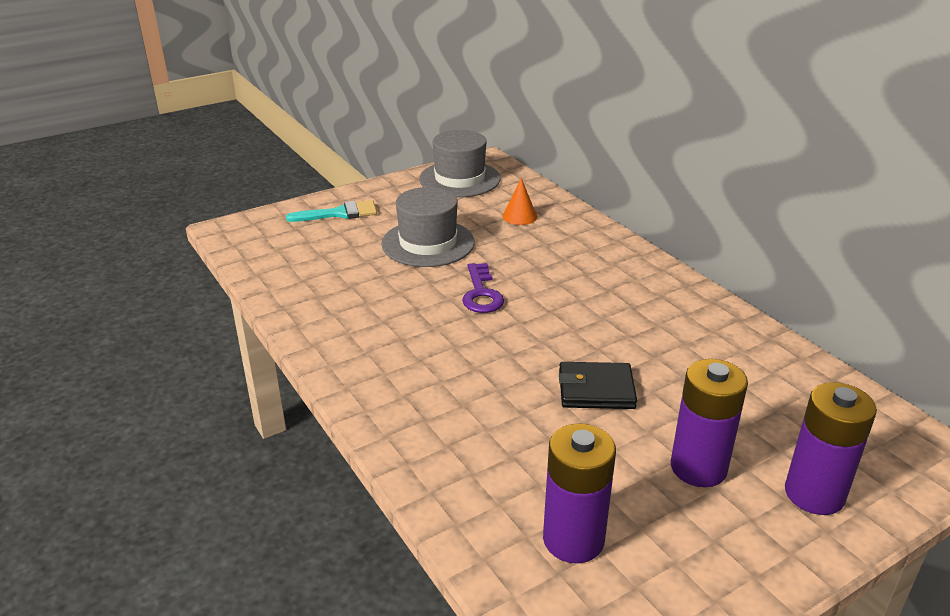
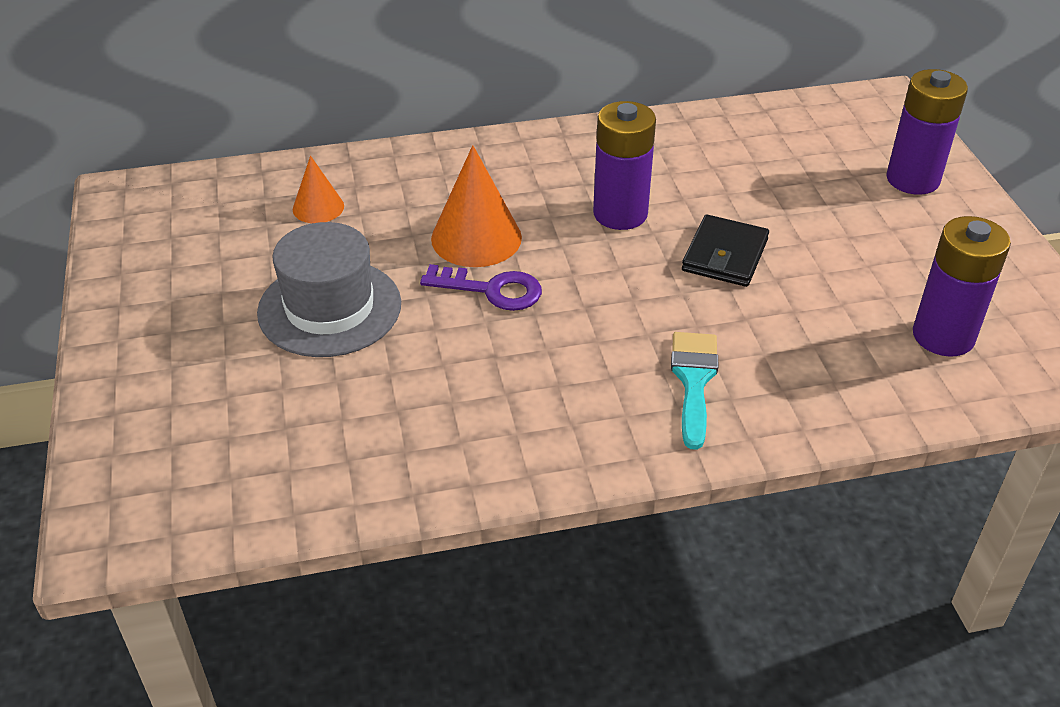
camera: 70 degrees left, 10 degrees up
turquoise brush [286,200,377,222] -> turquoise brush moved to [671,332,718,450]
grey hat [419,130,501,197] -> none
purple battery [671,359,748,487] -> purple battery moved to [593,101,656,230]
none -> orange cone [431,145,522,267]

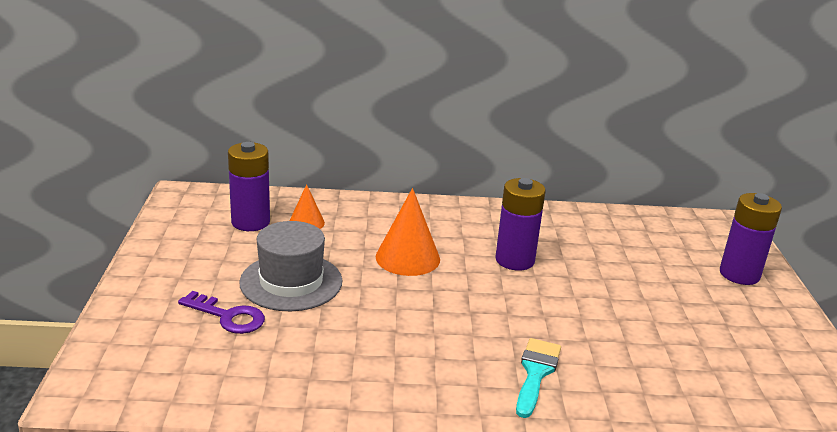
camera: 10 degrees right, 15 degrees down
purple key [420,264,542,311] -> purple key moved to [178,291,265,334]
black wallet [682,214,769,287] -> none
purple battery [913,216,1011,357] -> purple battery moved to [228,142,270,231]

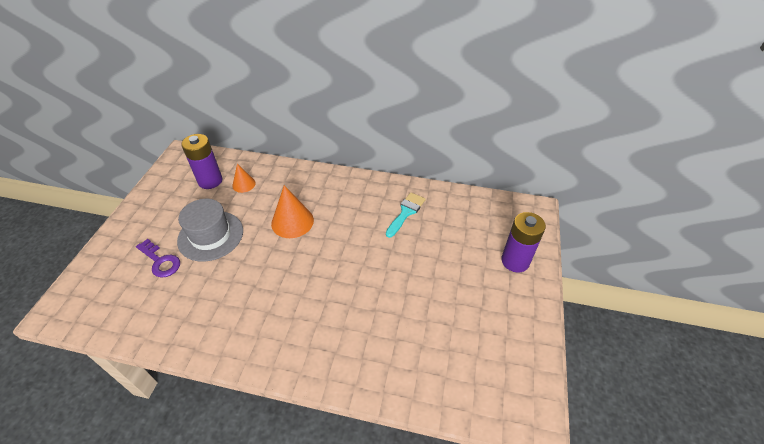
camera: 15 degrees right, 20 degrees up
purple battery [495,178,546,270] -> none
turquoise brush [516,338,561,418] -> turquoise brush moved to [386,192,426,238]

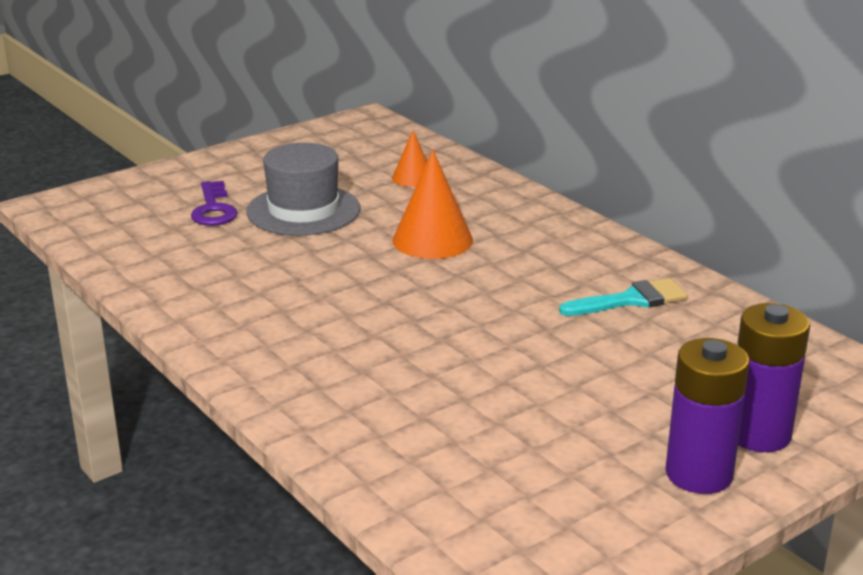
camera: 40 degrees right, 20 degrees down
purple battery [181,134,222,189] -> purple battery moved to [665,338,750,494]

